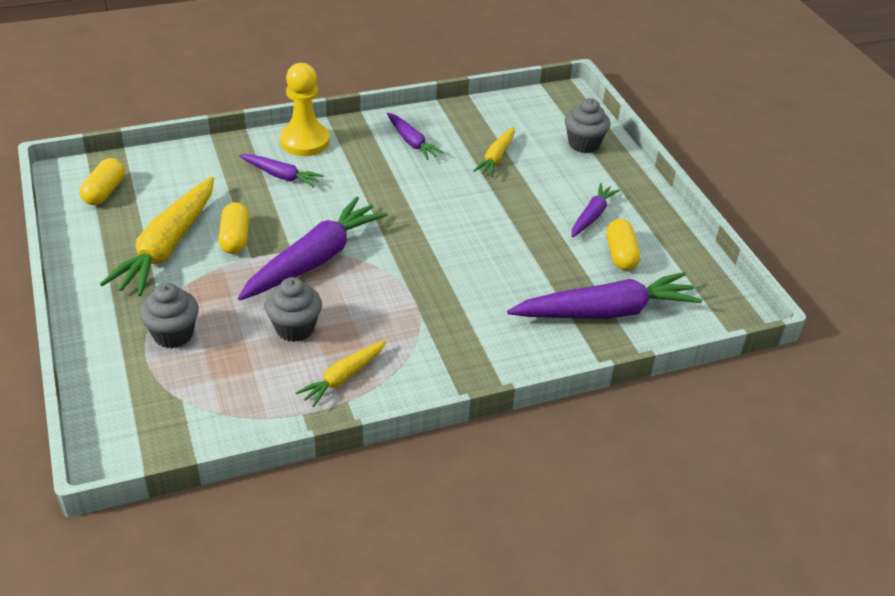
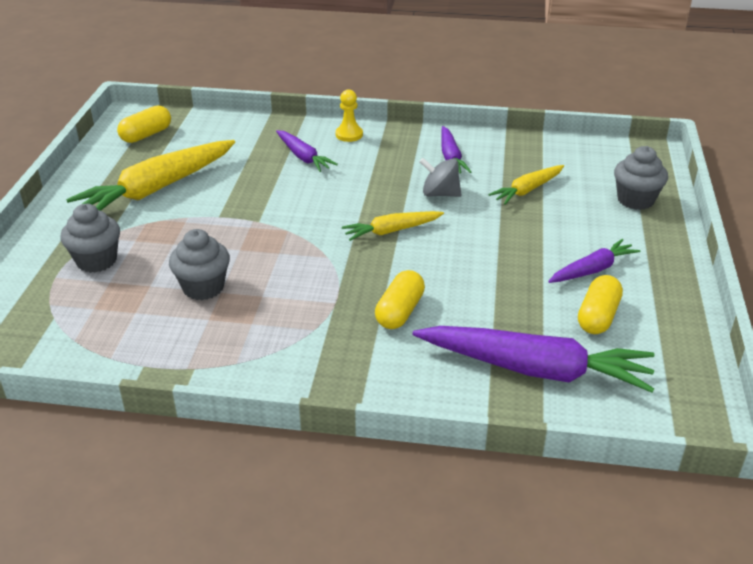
camera: 30 degrees right, 5 degrees down
yellow capsule [218,202,249,254] -> yellow capsule moved to [375,270,425,329]
purple carrot [238,197,388,301] -> none
yellow pawn [280,63,330,156] -> yellow pawn [336,89,363,142], size x0.55
yellow carrot [296,340,386,407] -> yellow carrot moved to [342,211,444,241]
none -> grey spinning top [419,158,462,197]

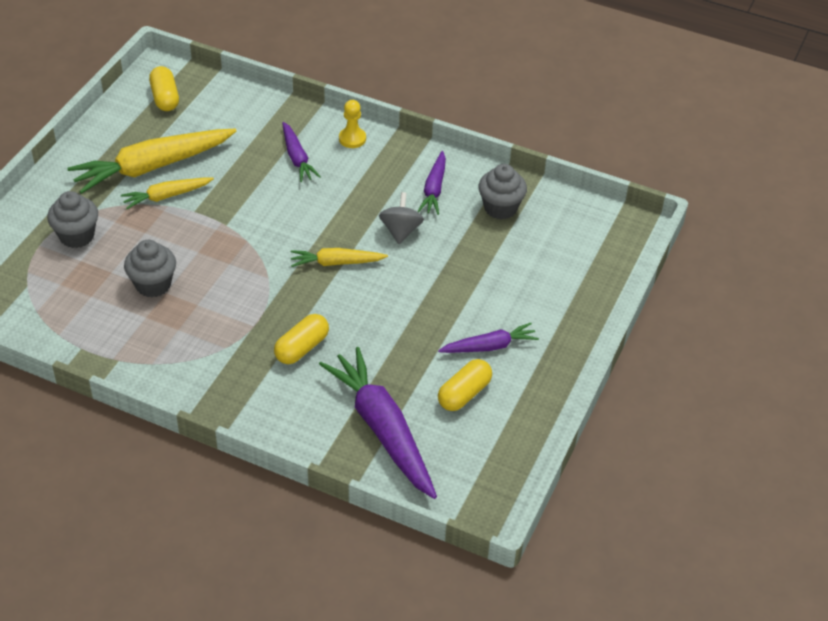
camera: 15 degrees right, 10 degrees up
yellow capsule [117,105,171,143] -> yellow capsule turned 75 degrees counterclockwise [149,66,179,111]
purple carrot [413,326,655,392] -> purple carrot turned 150 degrees counterclockwise [319,347,437,499]
grey spinning top [419,158,462,197] -> grey spinning top turned 60 degrees clockwise [379,192,424,244]
yellow carrot [488,165,564,205] -> yellow carrot moved to [121,178,214,209]
grey cupcake [614,146,668,210] -> grey cupcake moved to [478,164,527,220]

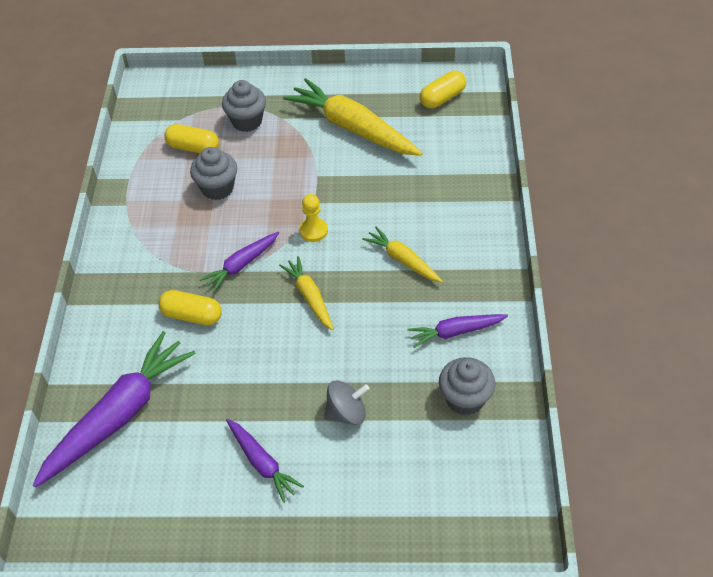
camera: 70 degrees right, 5 degrees up
yellow carrot [121,178,214,209] -> yellow carrot moved to [362,226,443,283]
purple carrot [282,122,321,182] -> purple carrot moved to [200,232,279,293]
yellow pawn [339,100,366,148] -> yellow pawn moved to [299,194,328,242]
grey spinning top [379,192,424,244] -> grey spinning top moved to [324,380,370,425]
yellow capsule [438,359,492,411] -> yellow capsule moved to [164,124,219,154]

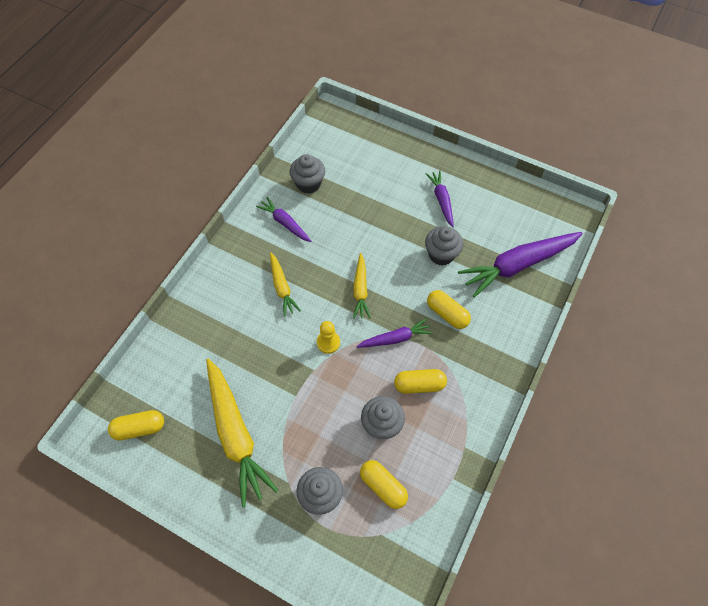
camera: 155 degrees left, 10 degrees up
grey spinning top [324,380,370,425] -> none
purple carrot [407,314,508,348] -> purple carrot turned 150 degrees counterclockwise [256,197,311,242]
none -> yellow capsule [394,369,447,394]
none -> grey cupcake [425,226,463,266]

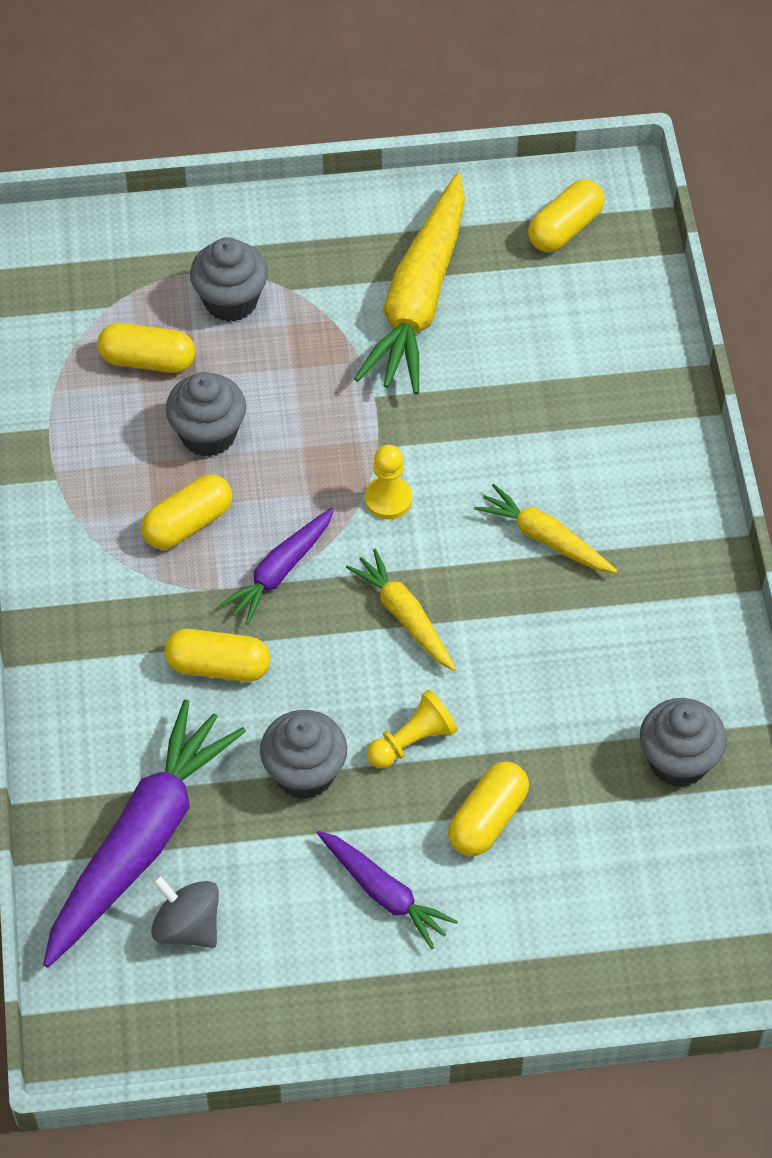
camera: 145 degrees right, 5 degrees down
yellow carrot [206,358,278,507] -> yellow carrot turned 105 degrees counterclockwise [354,173,465,394]
purple carrot [256,197,311,242] -> none
none -> grey spinning top [151,875,219,948]
none -> yellow pawn [367,690,458,768]
none -> yellow capsule [448,762,529,856]

